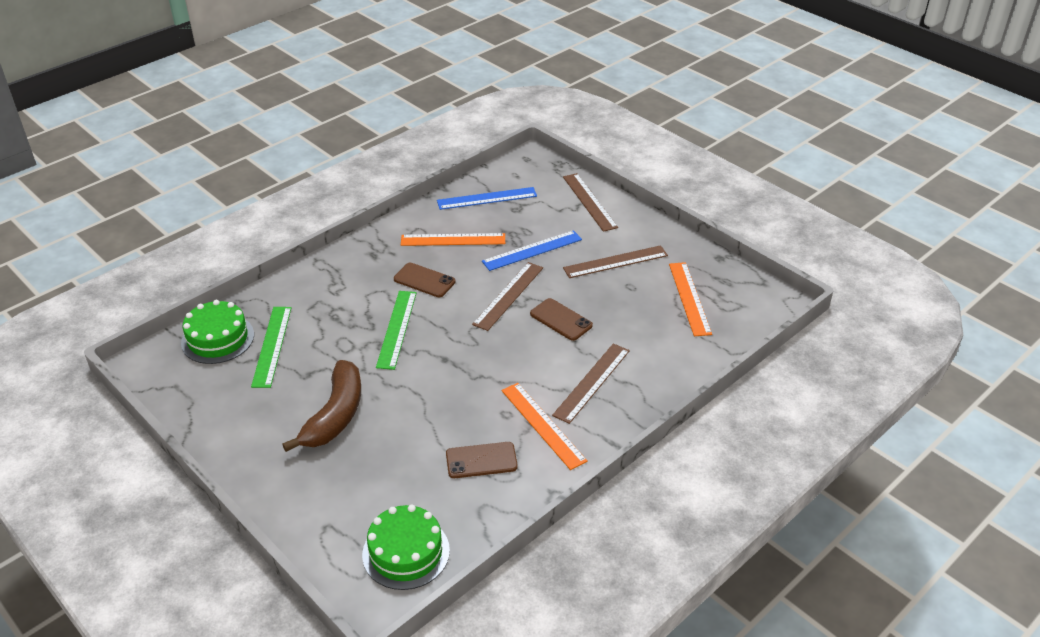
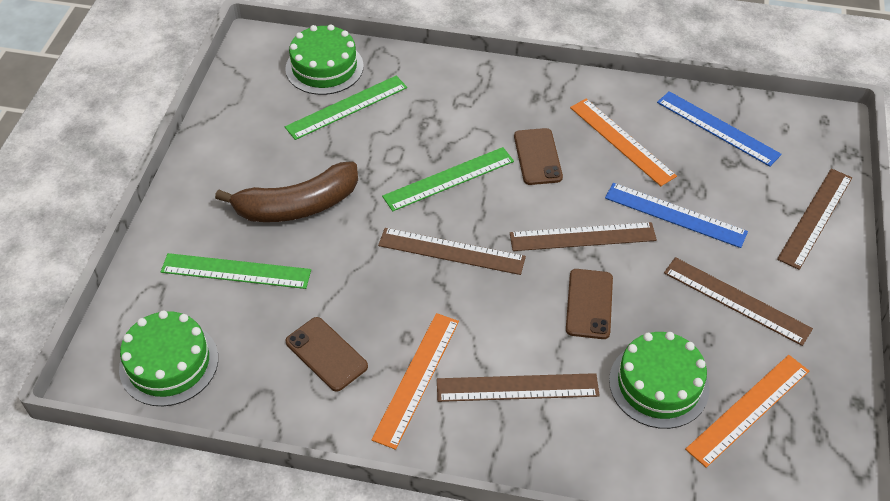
camera: 55 degrees right, 10 degrees up
none -> green ruler [161,253,311,289]
none -> brown ruler [378,228,526,275]
none -> green cake [609,332,710,429]

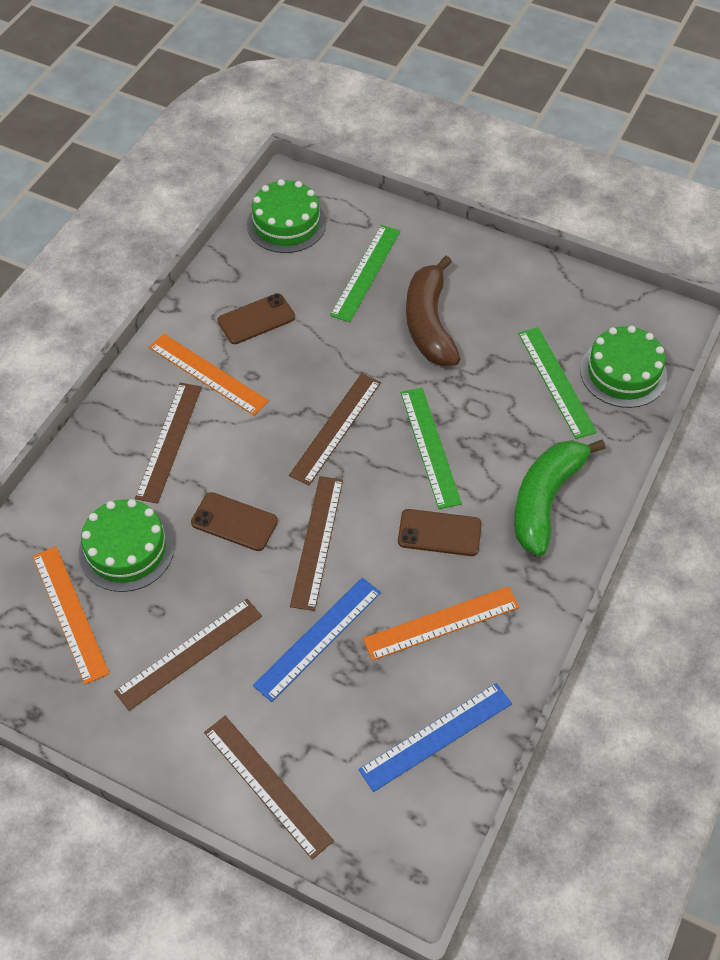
camera: 105 degrees right, 5 degrees up
none -> green banana [514,439,606,556]

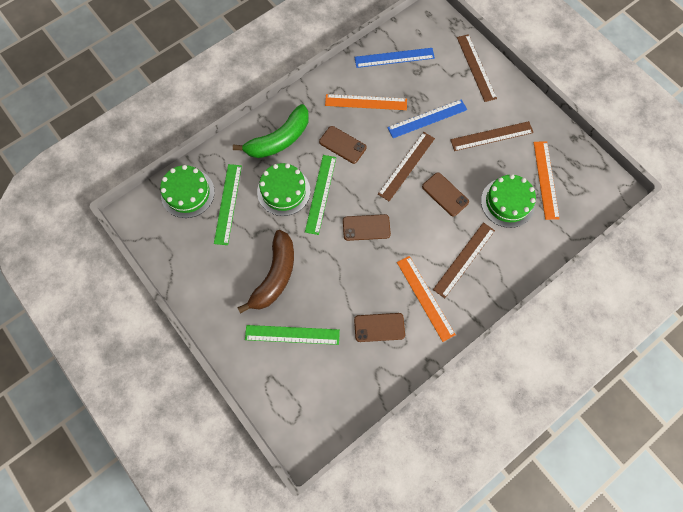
camera: 155 degrees left, 15 degrees up
green cake [247,179,326,253] -> green cake moved to [257,163,310,216]
brown ruler [289,373,381,485] -> brown phone [343,214,391,241]
green ruler [330,225,400,322] -> green ruler turned 45 degrees clockwise [245,325,340,345]

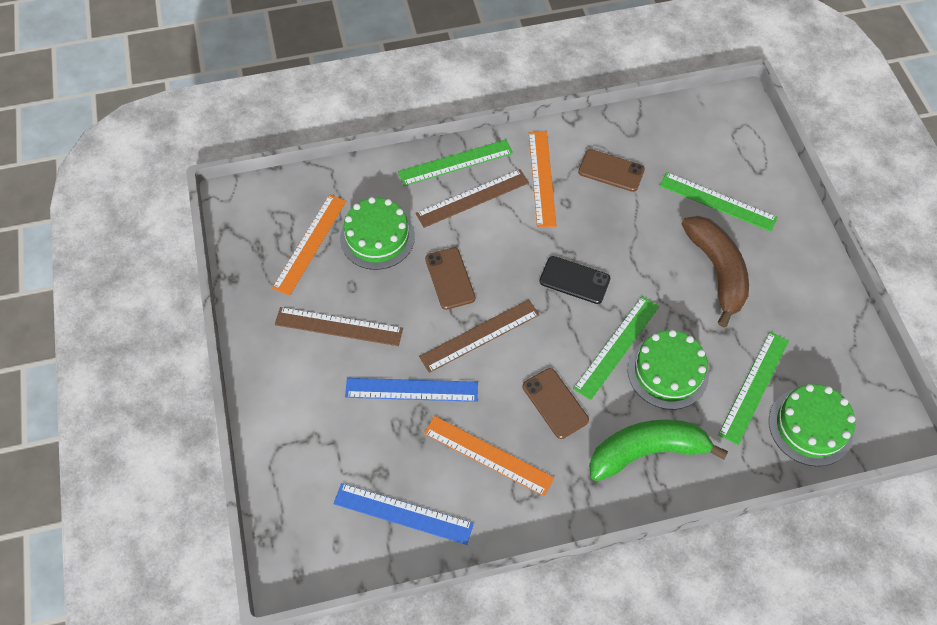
camera: 155 degrees left, 10 degrees down
brown banana [237,230,294,314] -> brown banana turned 120 degrees clockwise [682,216,749,327]
brown phone [343,214,391,241] -> black phone [540,256,610,304]
brown ruler [457,34,497,102] -> none
none -> green ruler [398,139,513,186]

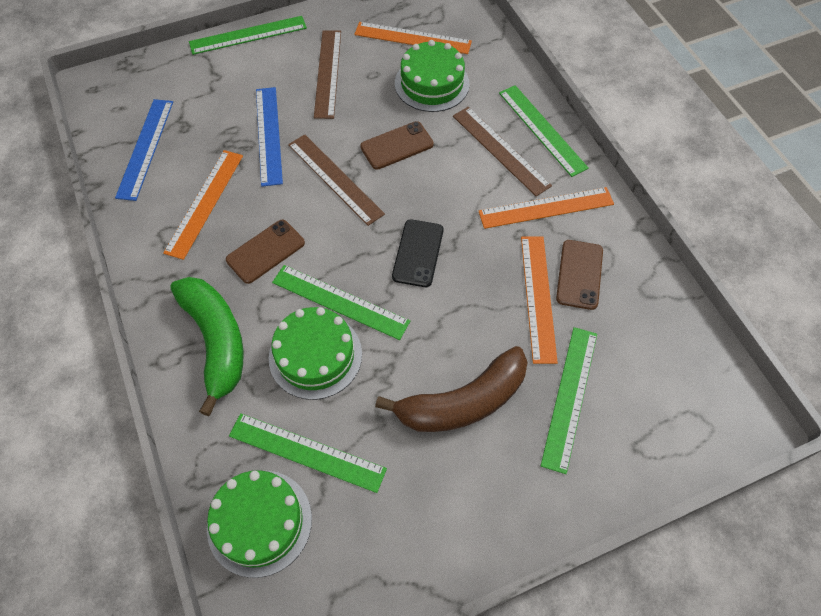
camera: 80 degrees right, 0 degrees up
none -> green ruler [189,16,307,55]
none -> orange ruler [521,236,558,364]

